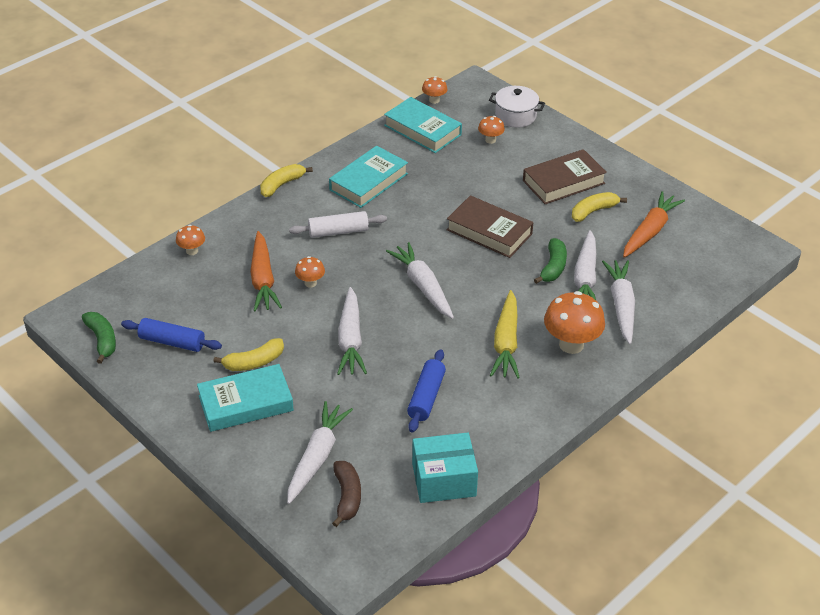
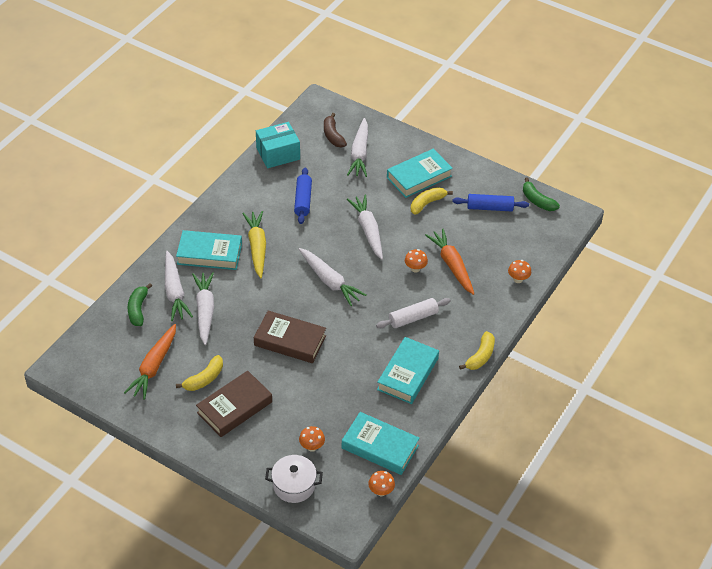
camera: 165 degrees right, 5 degrees up
green banana [534,238,567,284] -> green banana moved to [128,283,152,326]
orange mushroom [544,291,605,354] -> turquoise book [176,230,242,270]

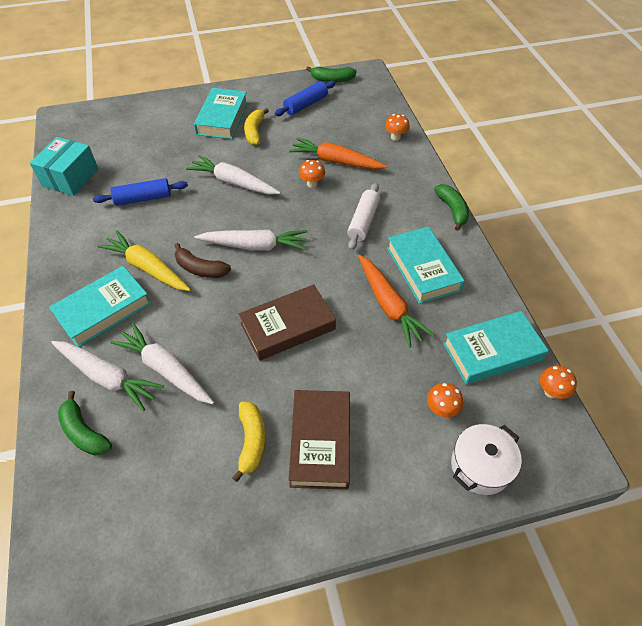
camera: 45 degrees left, 5 degrees up
orange carrot [124,324,176,400] -> orange carrot moved to [358,255,434,348]
blue rolling pin [294,168,312,224] -> blue rolling pin turned 60 degrees counterclockwise [93,178,188,206]
brown banana [324,113,347,147] -> brown banana moved to [174,243,231,278]
white carrot [347,118,368,177] -> none
yellow banana [459,331,495,370] -> green banana [434,184,469,231]

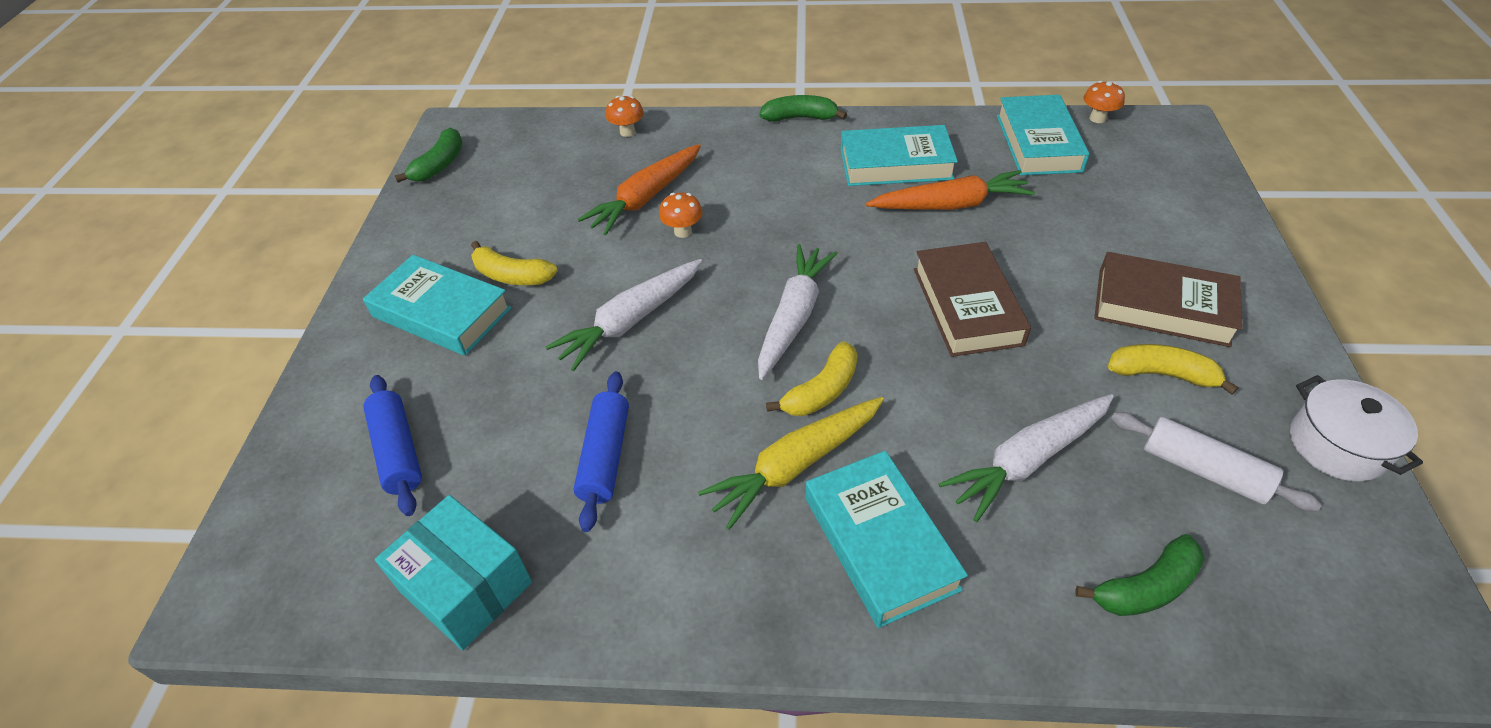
camera: 70 degrees left, 5 degrees down
white carrot [51,341,164,411] -> none
brown banana [174,243,231,278] -> yellow banana [766,341,858,416]
blue rolling pin [274,81,335,116] -> blue rolling pin moved to [363,375,422,516]
white rolling pin [347,183,380,251] -> white rolling pin moved to [1111,412,1322,511]
orange mushroom [427,383,463,417] -> none
white pot [451,424,522,495] -> white pot moved to [1290,375,1423,481]

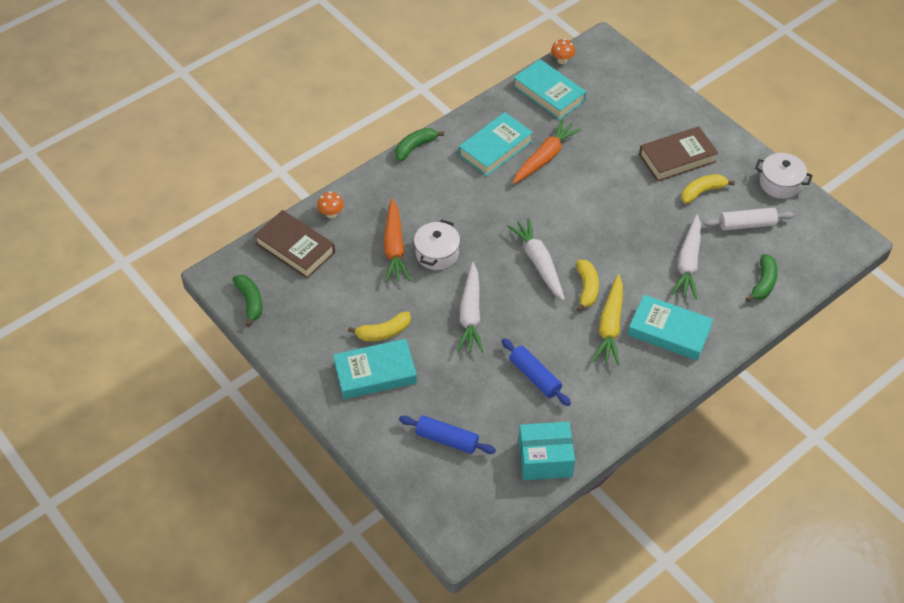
camera: 45 degrees left, 5 degrees up
orange mushroom [659,192,703,238] -> white pot [414,219,460,270]
brown book [914,242,1031,357] -> brown book moved to [254,210,335,279]

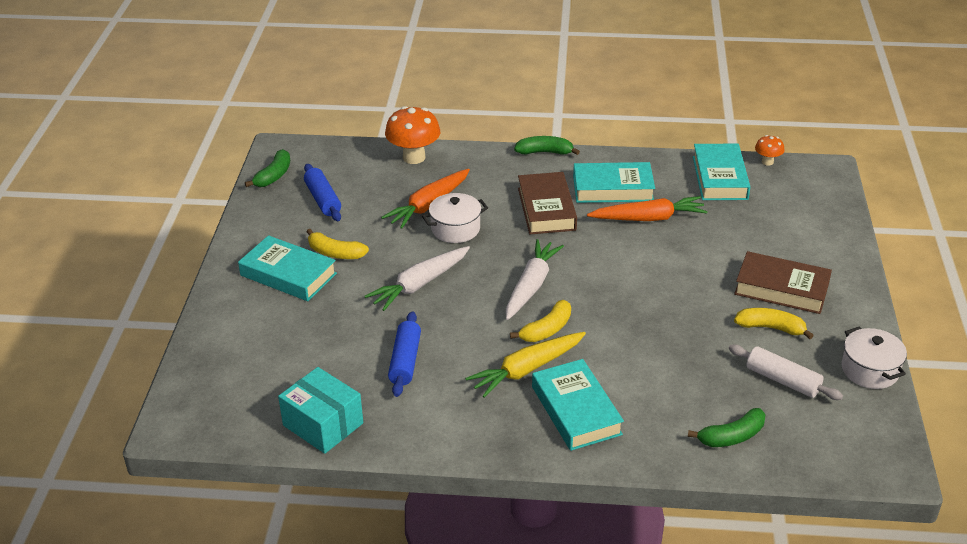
camera: 45 degrees right, 15 degrees down
brown book [254,210,335,279] -> brown book moved to [518,172,577,234]
orange mushroom [317,191,344,218] -> orange mushroom [385,106,440,164], size x1.92
blue rolling pin [399,415,496,454] -> blue rolling pin moved to [304,164,341,221]
white carrot [671,215,701,299] -> none

